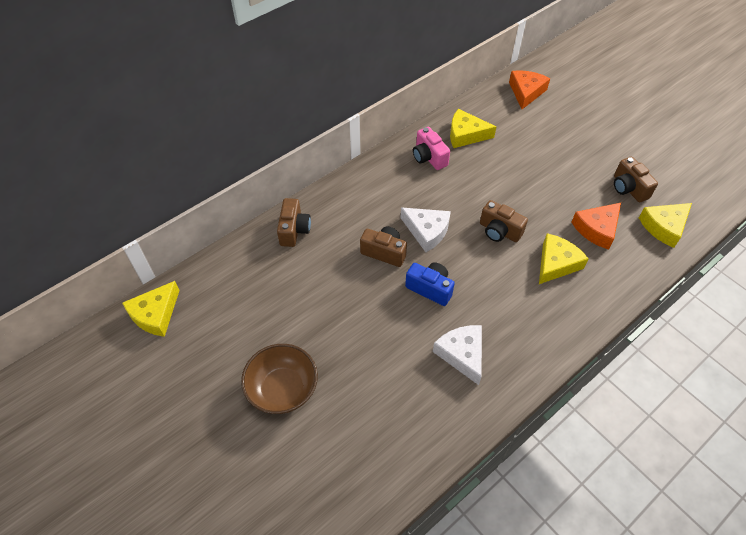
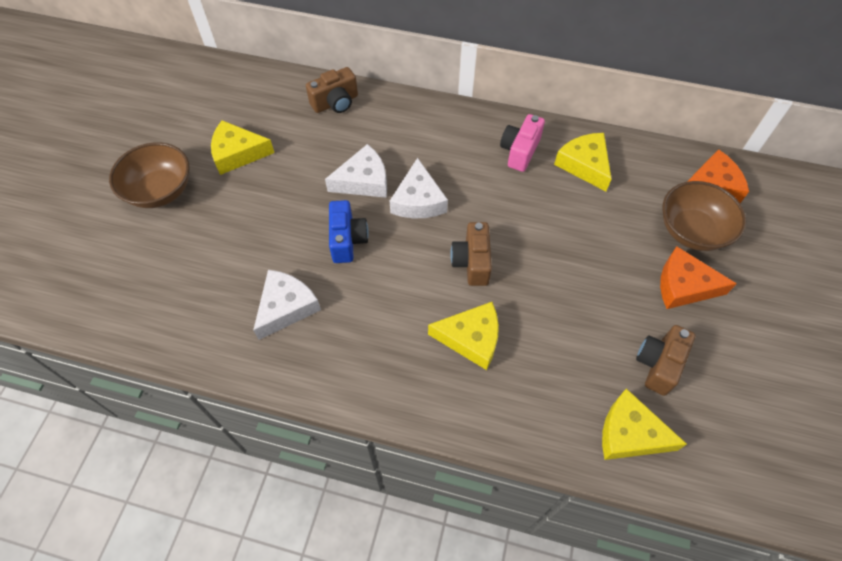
camera: 55 degrees right, 5 degrees up
yellow cheese [122,281,180,337] -> yellow cheese moved to [211,120,274,175]
brown camera [360,227,407,267] -> white cheese [325,144,387,198]
orange cheese [571,203,621,250] -> orange cheese moved to [660,246,737,309]
none -> brown bowl [662,181,746,251]

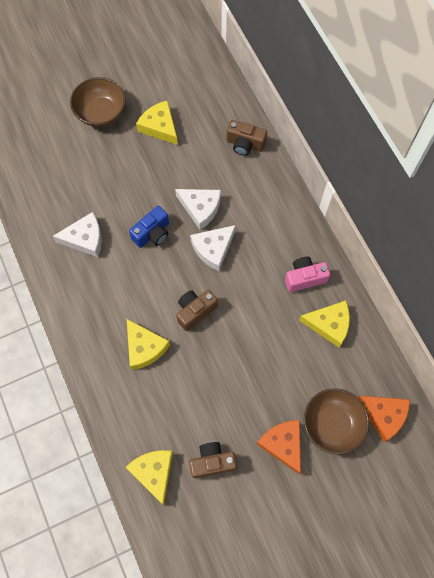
camera: 50 degrees right, 10 degrees up
yellow cheese [554,133,612,191] -> yellow cheese turned 75 degrees clockwise [299,300,350,347]

